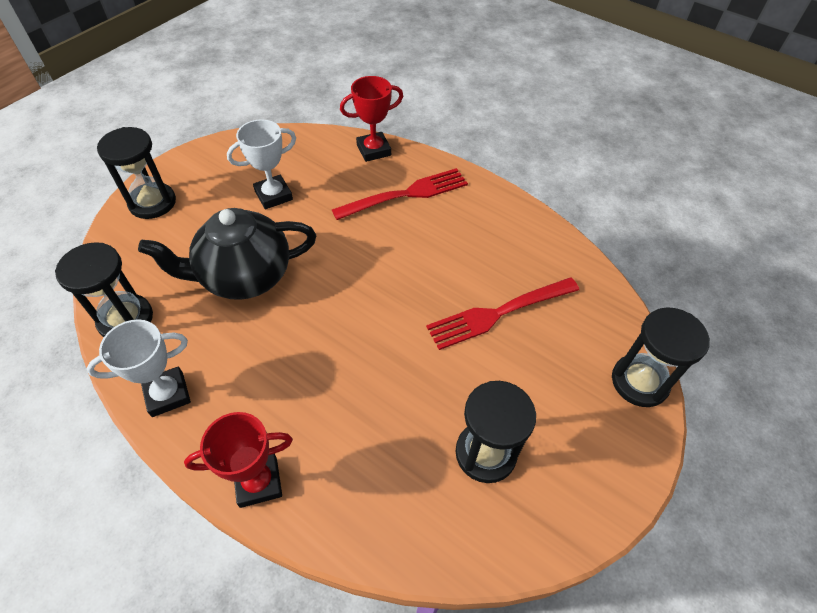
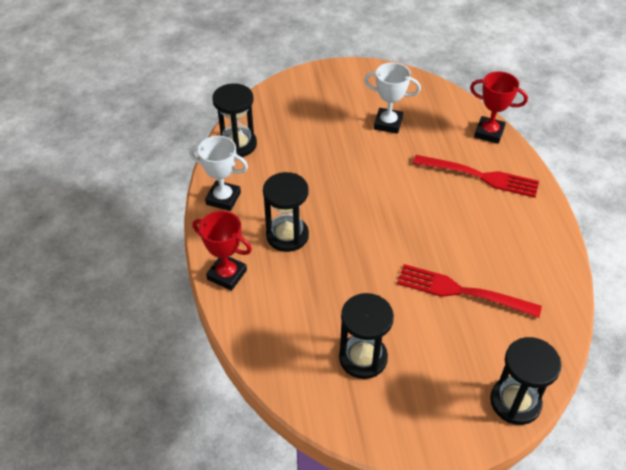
camera: 45 degrees right, 5 degrees down
black hourglass [97,127,176,219] -> black hourglass moved to [263,172,309,252]
black teapot [138,208,316,300] -> none

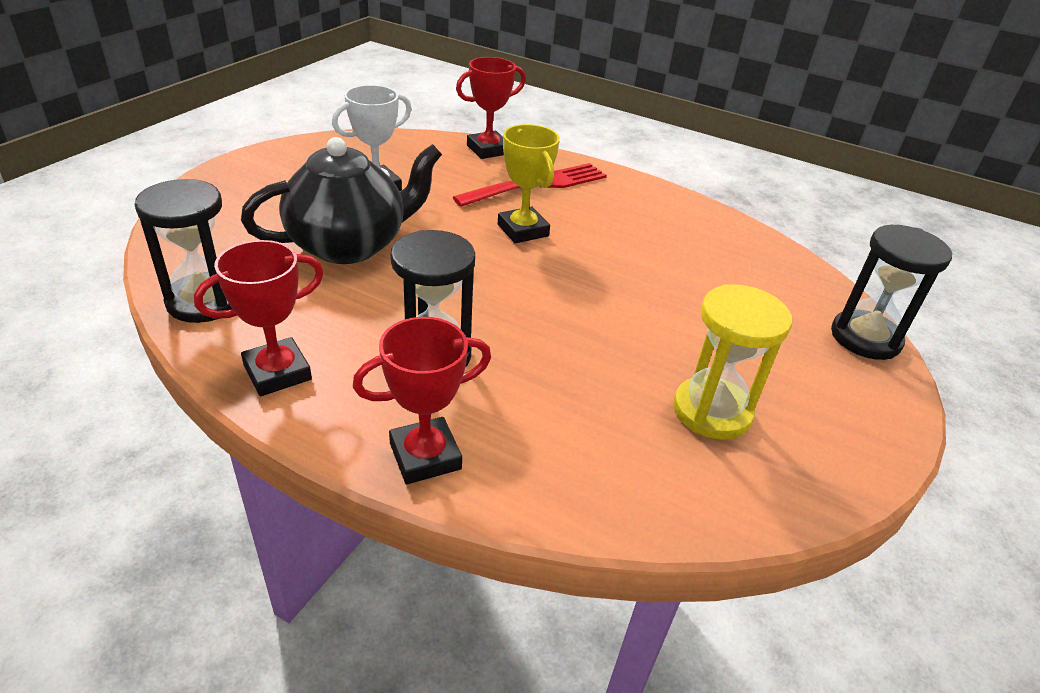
camera: 55 degrees left, 10 degrees down
white trophy [189,136,248,211] -> red trophy [194,240,324,396]
black hourglass [339,293,394,379] -> yellow hourglass [673,284,792,440]
red fork [397,264,542,318] -> none
none -> black teapot [241,137,442,264]
none -> yellow trophy [498,124,560,243]

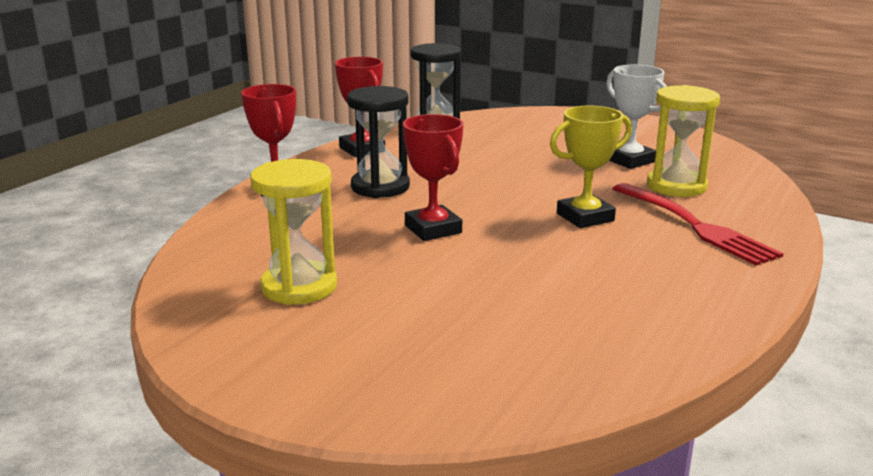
camera: 95 degrees right, 15 degrees down
black teapot [241,137,442,264] -> none
red trophy [456,57,526,159] -> red trophy moved to [403,114,463,241]
black hourglass [831,225,952,360] -> none
none -> yellow hourglass [647,85,720,197]

